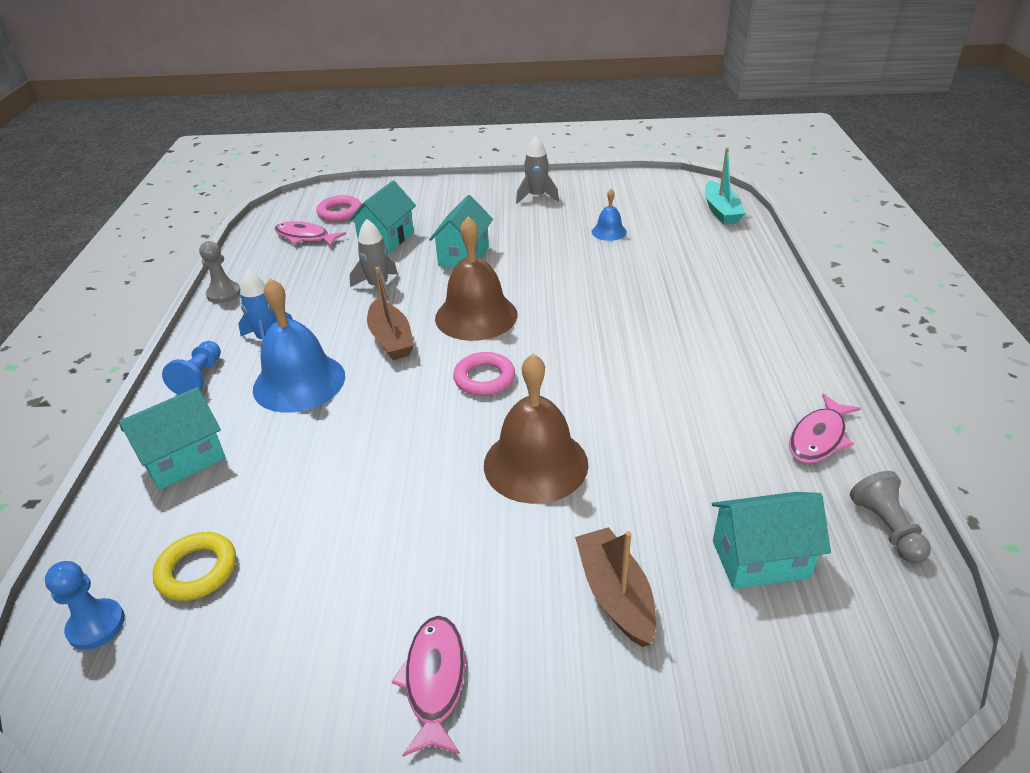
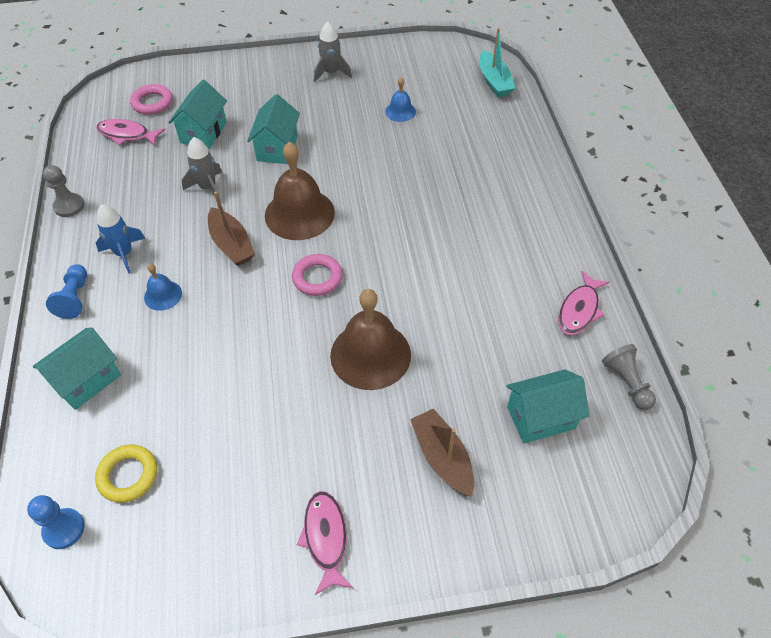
camera: 10 degrees left, 15 degrees up
blue bell [253,278,345,413] -> blue bell [144,263,182,311], size x0.49

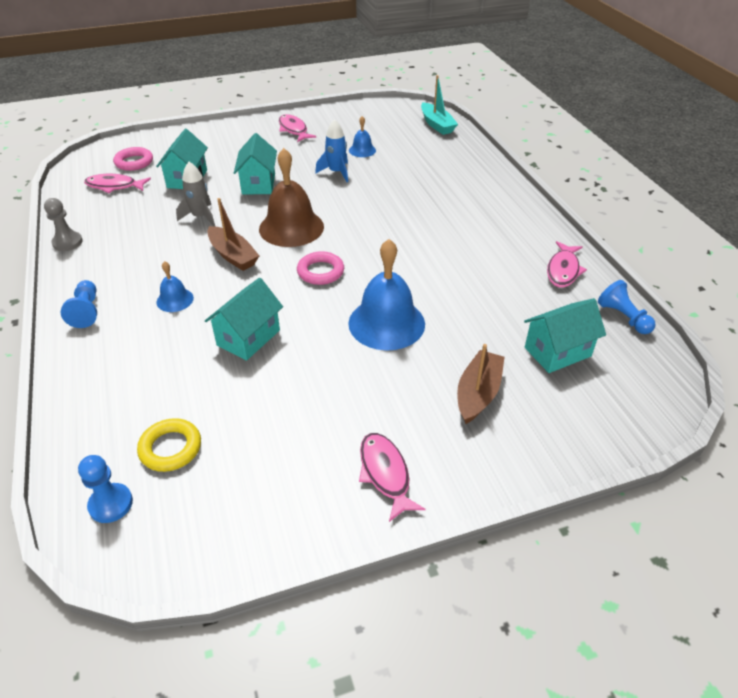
camera: 10 degrees left, 10 degrees down
turquoise house [33,327,121,410] -> turquoise house moved to [205,278,283,361]
blue rocket [96,204,145,273] -> blue rocket moved to [315,119,348,182]
grey rocket [314,21,352,83] -> pink fish [279,114,316,142]
brown bell [330,289,411,390] -> blue bell [348,239,425,350]
brown boat [410,408,474,496] -> brown boat turned 60 degrees clockwise [457,344,505,424]
grey pawn [602,344,656,410] -> blue pawn [598,280,655,334]

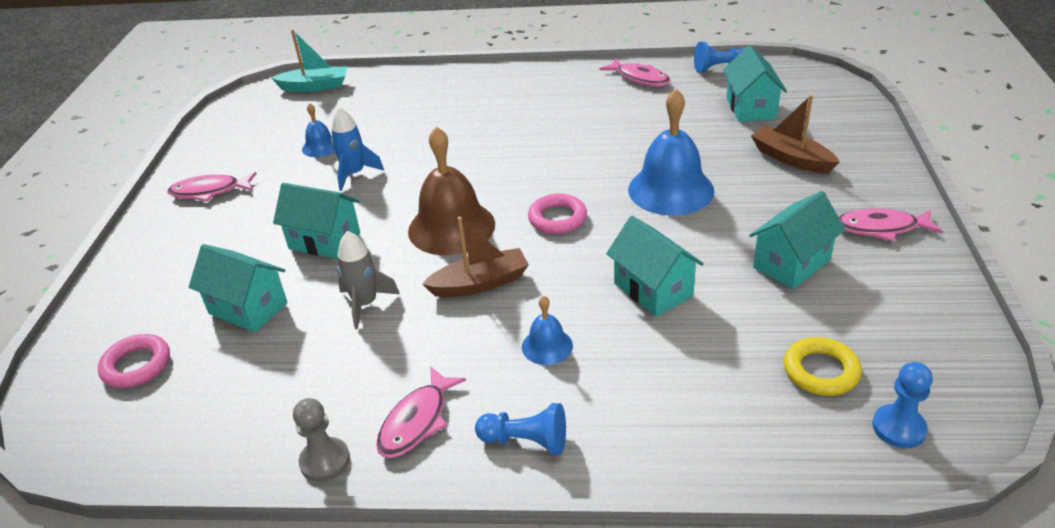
camera: 65 degrees left, 5 degrees down
pink fish [84,174,151,193] -> pink fish moved to [376,366,466,458]
none -> turquoise house [749,191,845,289]

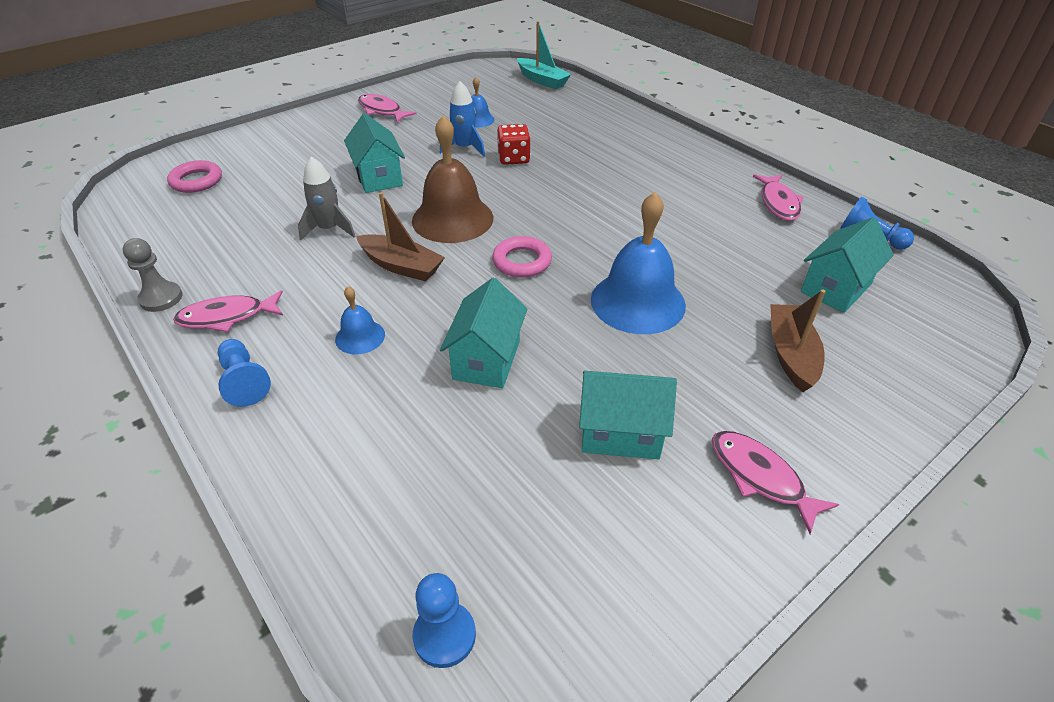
camera: 45 degrees right, 5 degrees up
turquoise house [189,244,288,332] -> none
yellow ring [784,337,862,396] -> none
none -> red dice [497,124,530,165]

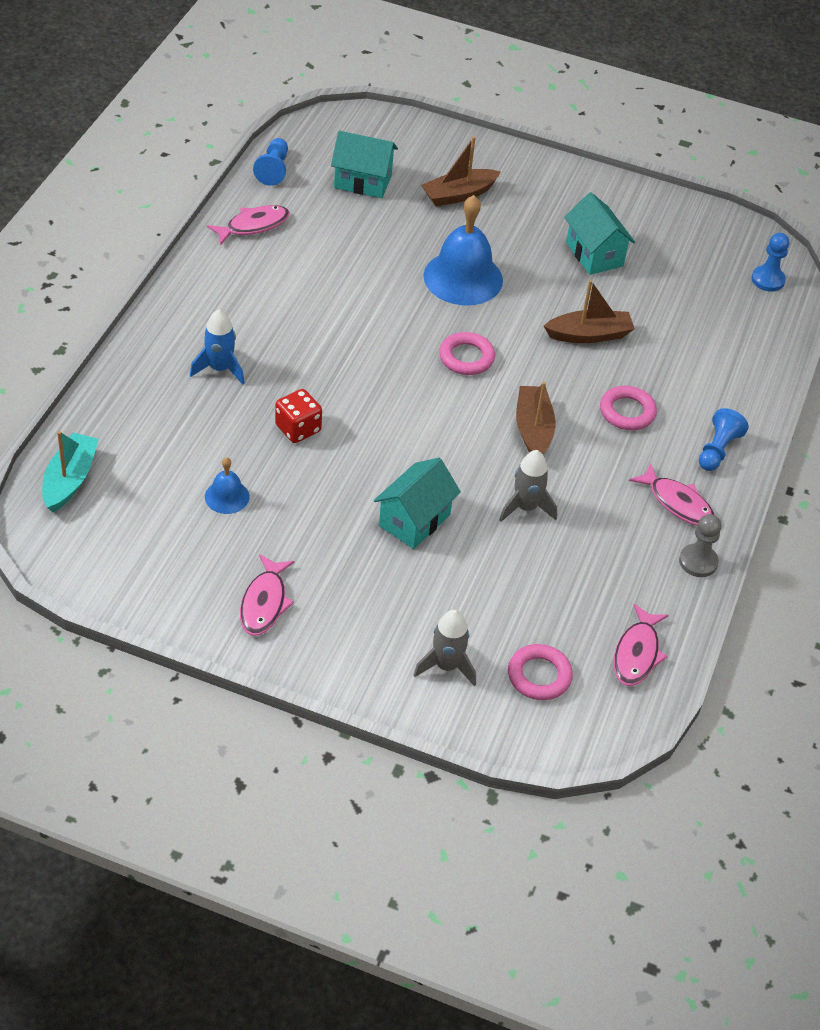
camera: 125 degrees left, 5 degrees up
blue bell [335,286,385,354] -> pink ring [600,386,657,430]
brown bell [412,115,493,243] -> none
blue rocket [440,81,485,157] -> blue rocket moved to [190,309,244,385]
turquoise house [440,278,527,388] -> brown boat [544,280,635,343]
pink fish [712,431,839,534] -> pink fish moved to [613,604,669,686]
none -> grey rocket [414,610,476,686]

